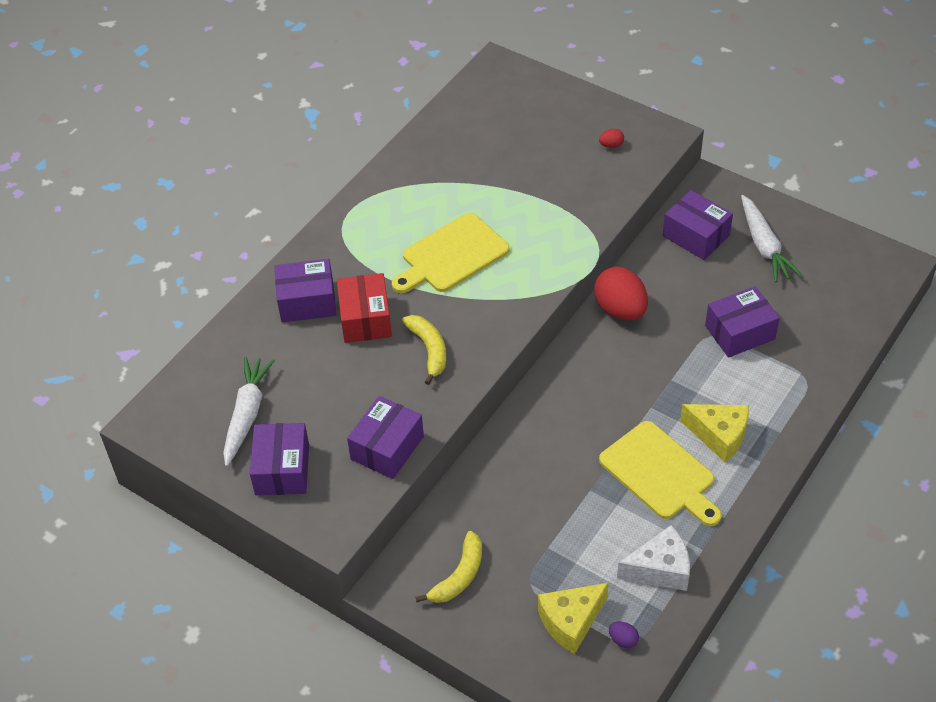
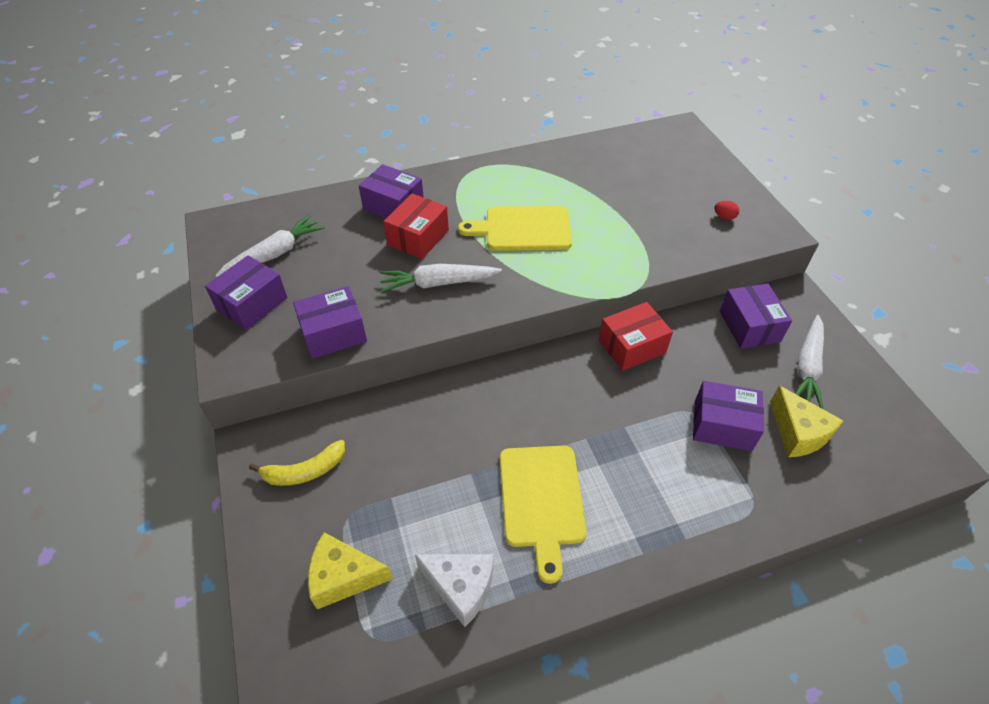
camera: 35 degrees right, 0 degrees up
yellow banana [402,315,446,385] -> white carrot [380,264,502,293]
red egg [594,267,648,321] -> red box [599,302,673,371]
purple egg [609,622,639,648] -> none
yellow cheese [680,404,749,463] -> yellow cheese moved to [770,385,843,457]

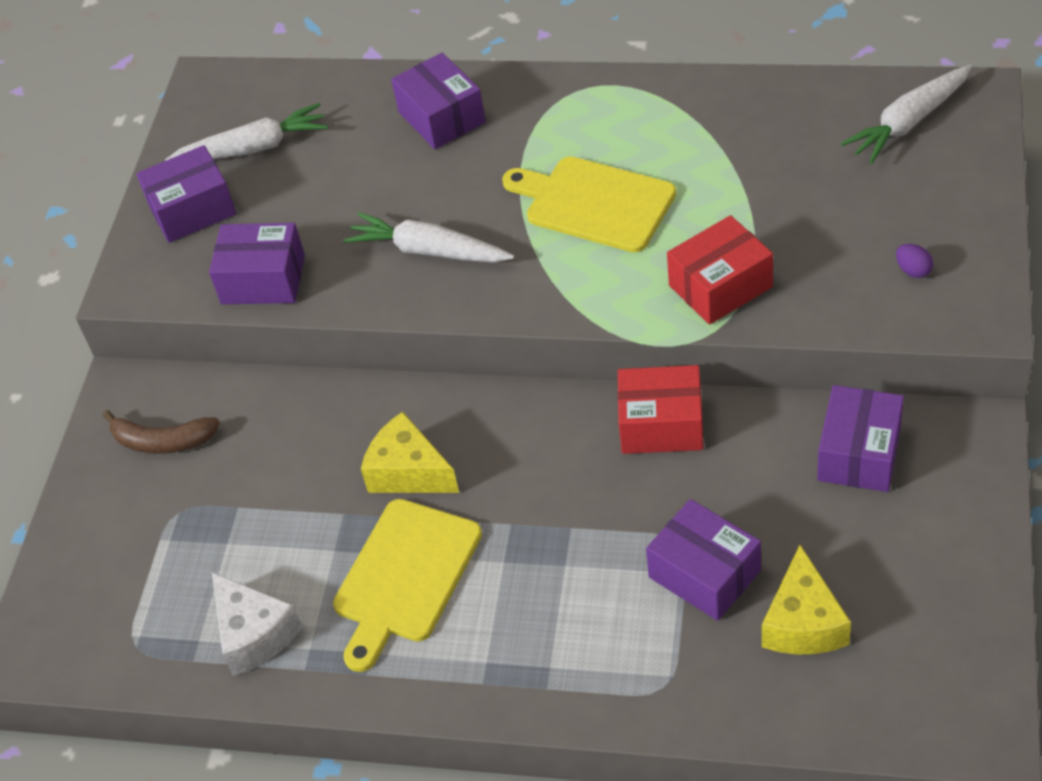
camera: 35 degrees right, 0 degrees up
yellow banana [249,440,345,486] -> brown banana [103,410,220,454]
yellow cheese [308,532,392,609] -> yellow cheese moved to [361,412,459,493]
red box [383,194,449,259] -> red box moved to [667,215,773,325]
red egg [714,201,739,220] -> purple egg [896,244,933,278]
white carrot [795,315,824,410] -> white carrot moved to [841,65,972,164]

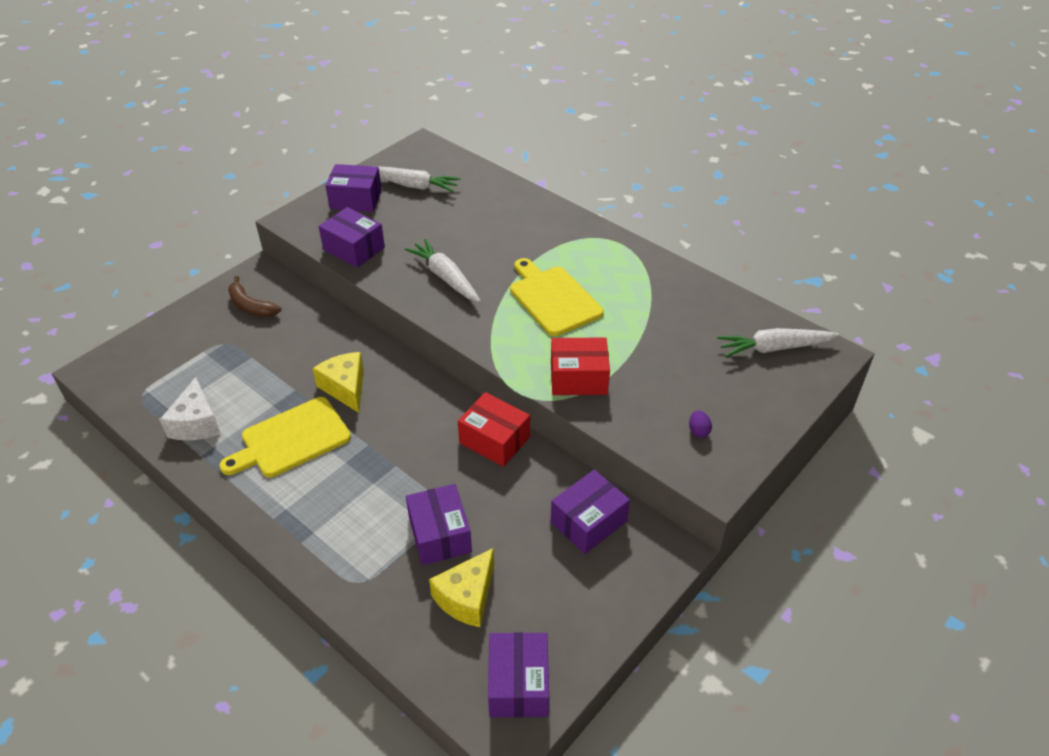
camera: 25 degrees right, 5 degrees down
purple box [391,53,486,149] -> purple box moved to [488,632,549,718]

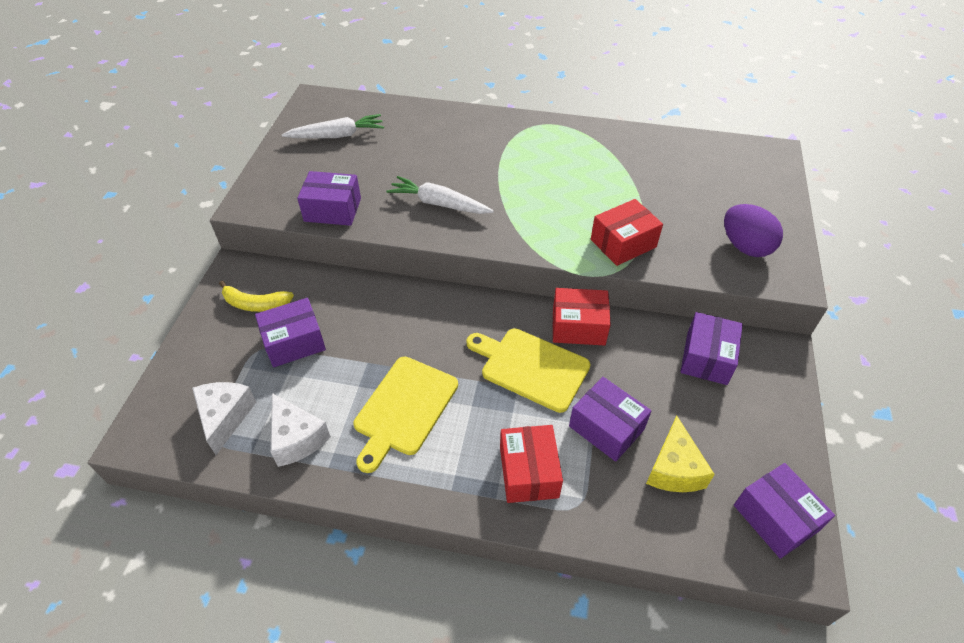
camera: 30 degrees left, 5 degrees up
brown banana [228,276,281,317] -> yellow banana [219,281,294,312]
yellow cheese [312,352,364,413] -> none
purple box [325,164,382,212] -> purple box moved to [255,298,326,367]
yellow cutting board [510,258,604,336] -> yellow cutting board moved to [467,328,591,413]
purple egg [689,411,712,438] -> purple egg [724,204,783,257], size x2.35
white carrot [717,328,839,357] -> none
none -> white cheese [192,382,256,455]
none -> red box [500,425,563,503]

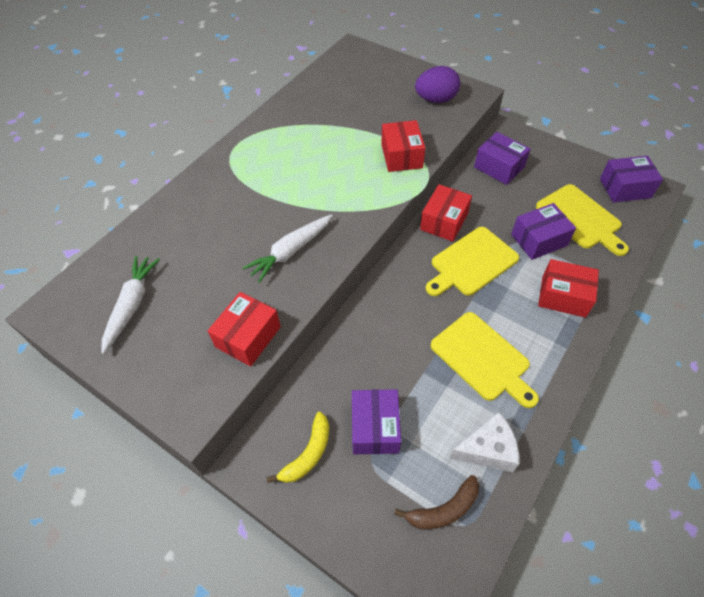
camera: 65 degrees left, 5 degrees up
white cheese [192,382,256,455] -> brown banana [394,475,479,529]
purple box [297,171,361,226] -> red box [208,292,281,367]
yellow cheese [646,415,715,492] -> yellow cutting board [536,184,629,256]

